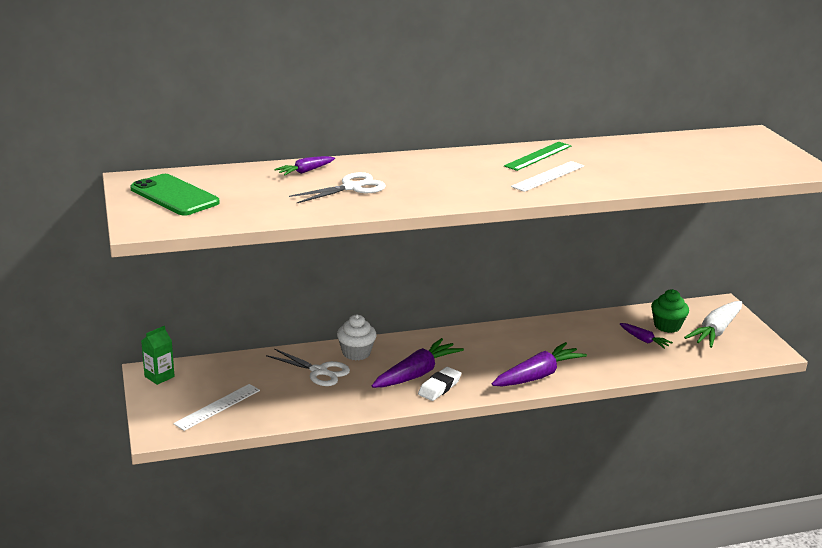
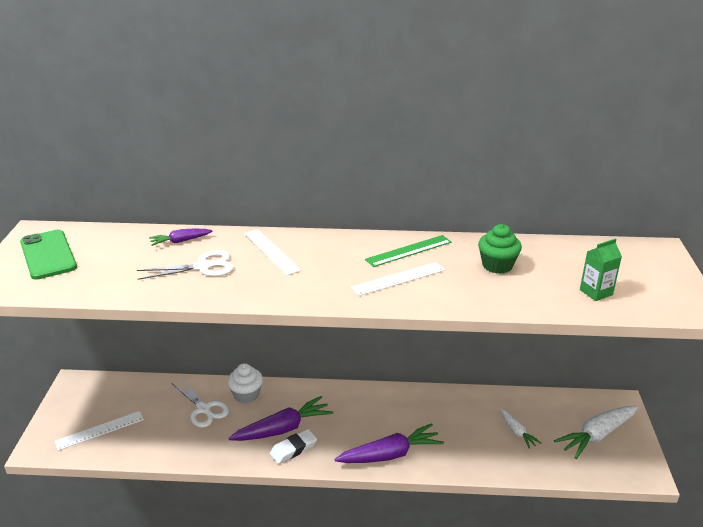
camera: 20 degrees right, 5 degrees up
green carton [141,326,175,385] -> green carton moved to [580,239,622,301]
purple carrot [620,323,673,349] -> white carrot [500,409,541,449]
green cupcake [651,289,689,333] -> green cupcake moved to [478,224,522,274]
none -> white ruler [244,229,301,275]

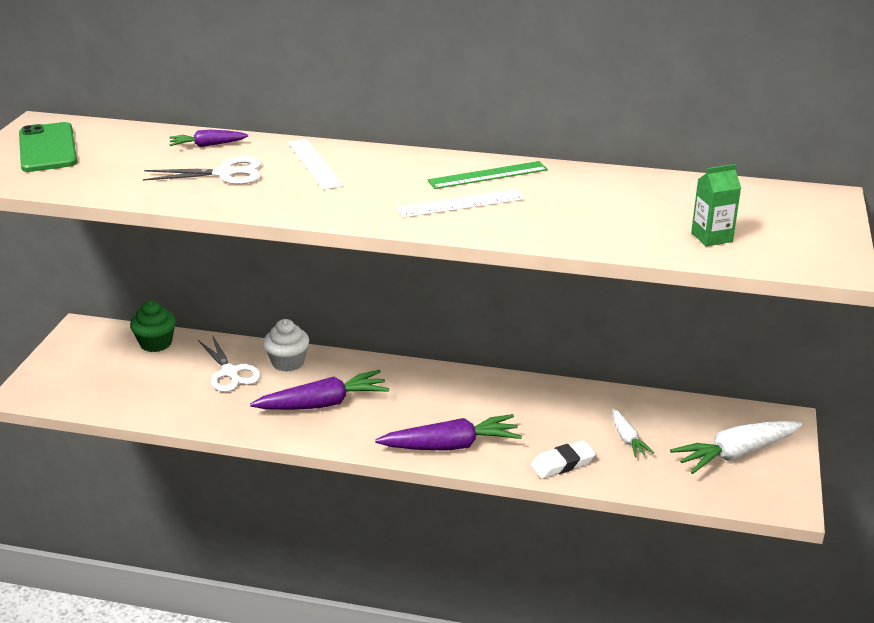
camera: 10 degrees right, 0 degrees up
white ruler [55,411,144,451] -> none
white eraser [270,429,317,464] -> white eraser moved to [531,440,596,478]
green cupcake [478,224,522,274] -> green cupcake moved to [130,301,176,352]

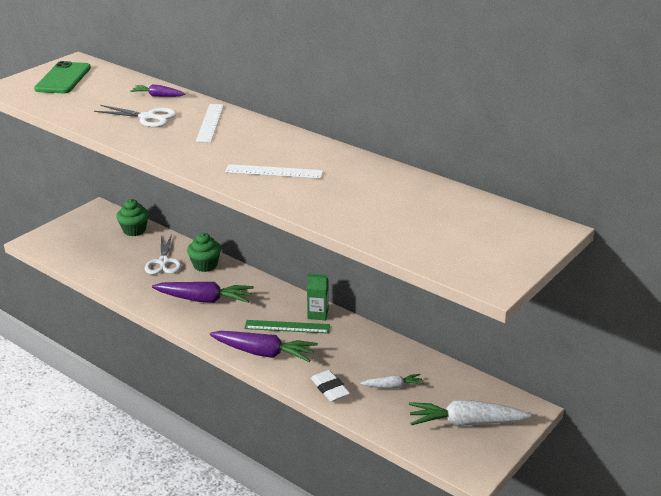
camera: 25 degrees right, 0 degrees up
white cupcake [263,319,309,372] -> green cupcake [187,233,221,272]
green ruler [427,161,548,189] -> green ruler moved to [244,320,330,334]
white eraser [531,440,596,478] -> white eraser turned 60 degrees clockwise [311,370,350,402]
white carrot [612,409,654,457] -> white carrot turned 105 degrees counterclockwise [360,374,423,389]
green carton [691,164,741,247] -> green carton moved to [307,273,328,320]

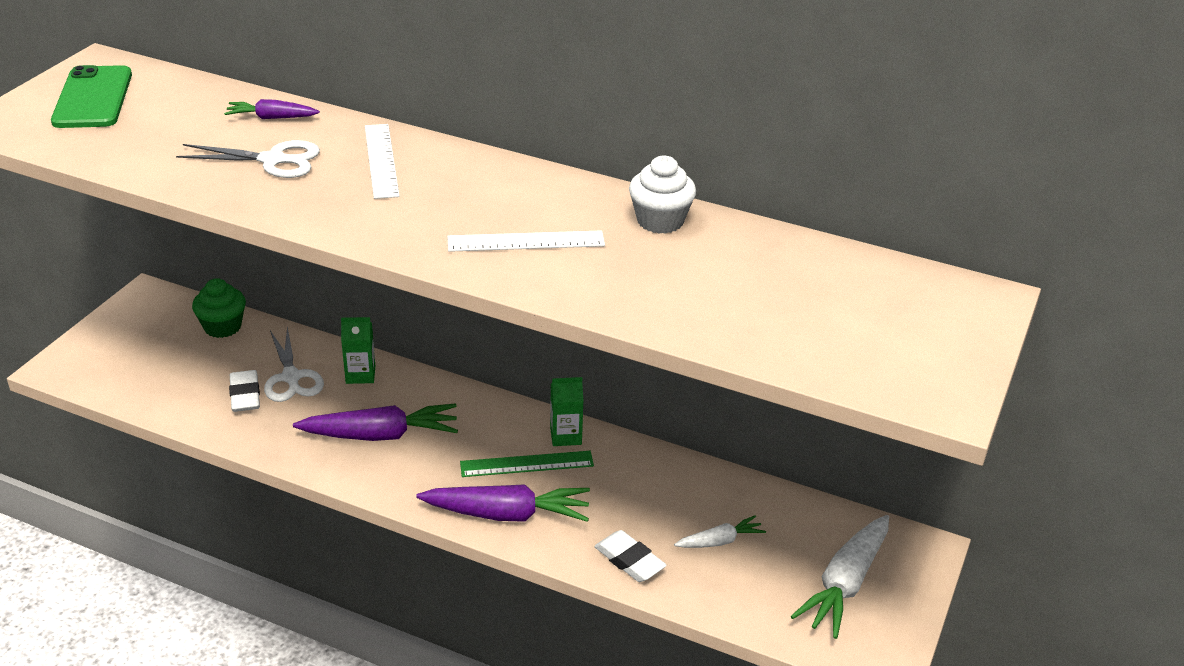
camera: 15 degrees left, 5 degrees up
green cupcake [187,233,221,272] -> green carton [341,317,375,384]
white carrot [409,400,531,426] -> white carrot turned 45 degrees counterclockwise [791,515,889,639]
none -> white eraser [229,370,260,412]
none -> white cupcake [629,156,696,234]

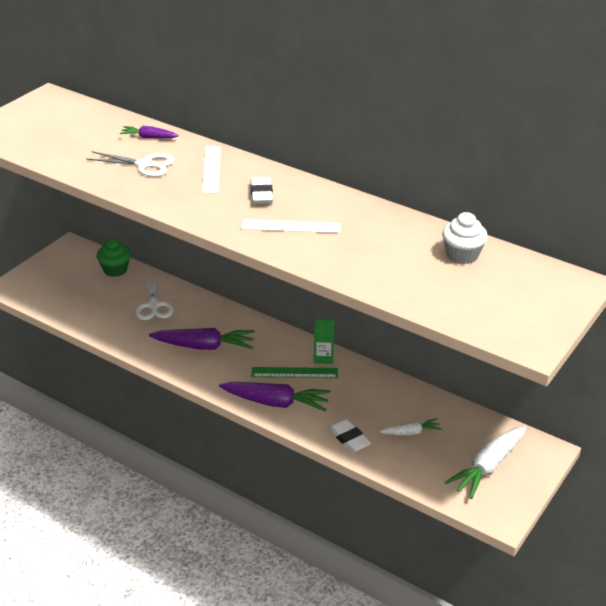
camera: 10 degrees right, 0 degrees up
green phone [51,65,132,128] -> none
white eraser [229,370,260,412] -> white eraser moved to [251,177,273,204]
green carton [341,317,375,384] -> none
white cupcake [629,156,696,234] -> white cupcake moved to [442,212,488,264]

